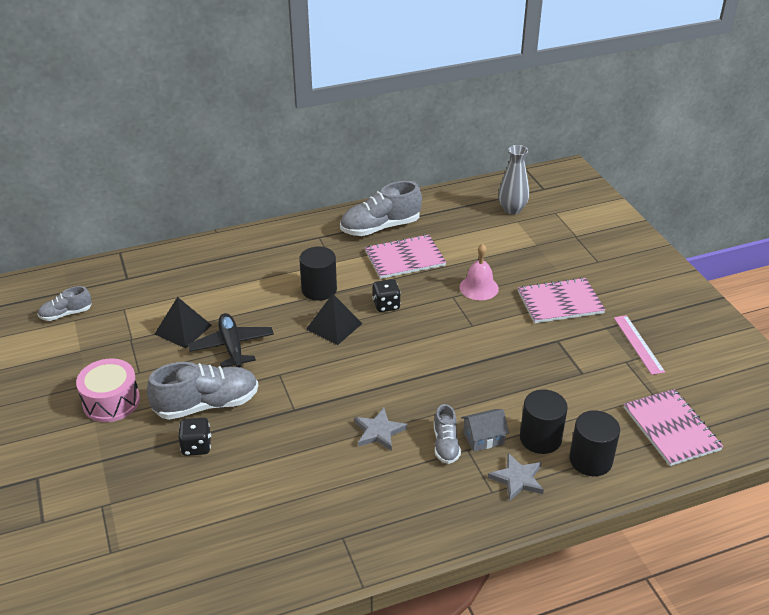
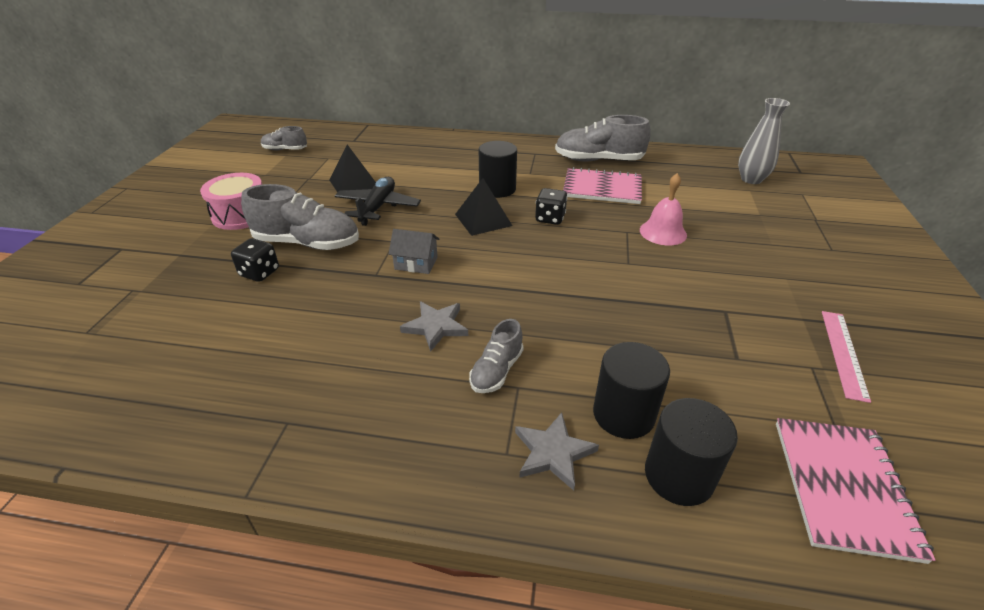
camera: 30 degrees right, 0 degrees up
grey house [461,409,509,452] -> grey house moved to [389,229,439,274]
pink notebook [518,277,605,323] -> none

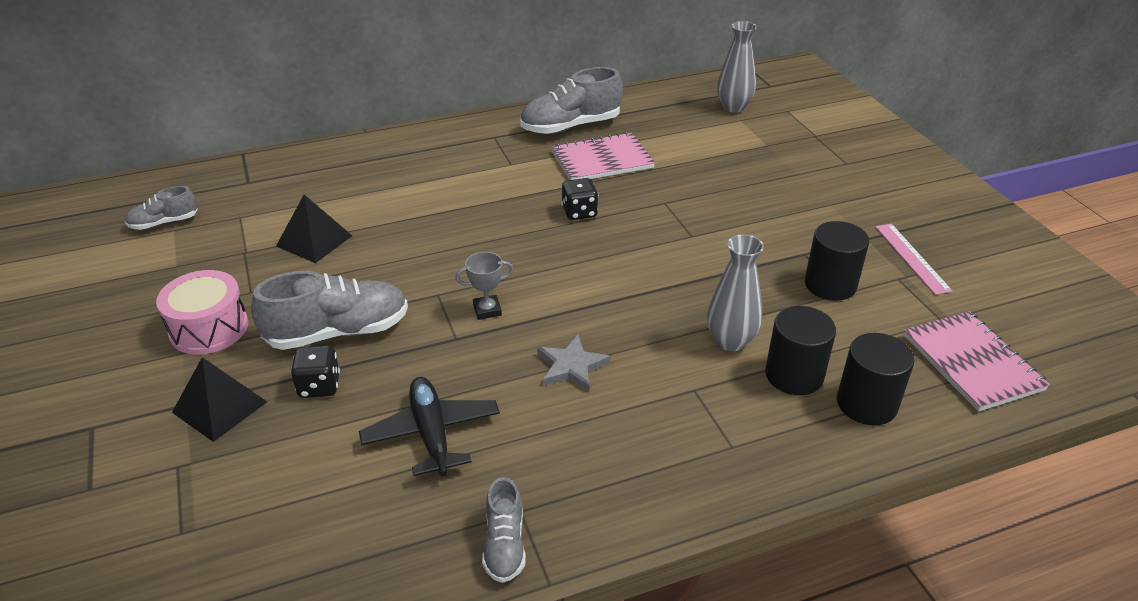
camera: 30 degrees left, 0 degrees up
black plane [335,177,421,226] -> black plane moved to [359,377,500,477]
grey house [389,229,439,274] -> grey trophy [455,252,514,320]
black pyramid [455,178,512,236] -> black pyramid moved to [172,357,267,442]
grey shoe [469,319,523,393] -> grey shoe moved to [482,477,526,583]
black cylinder [479,141,517,198] -> black cylinder moved to [805,221,869,301]
grey star [515,412,599,490] -> none
pink bell [640,173,687,245] -> none
none -> grey vase [707,234,764,351]

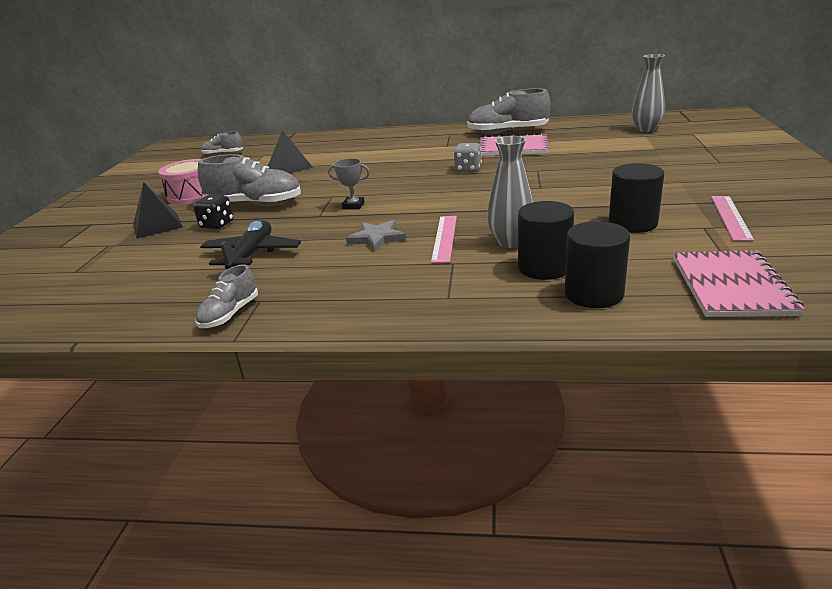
camera: 30 degrees right, 10 degrees down
black dice [561,178,598,220] -> grey dice [454,143,482,172]
none -> pink ruler [431,216,457,263]

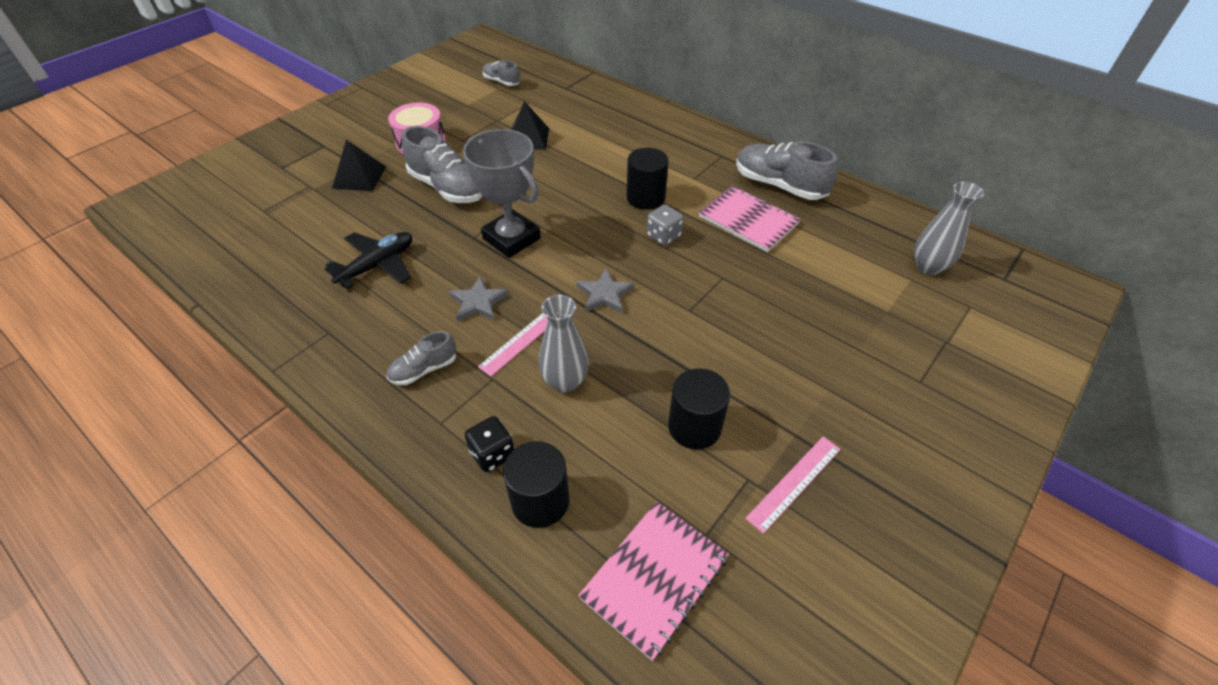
camera: 30 degrees right, 20 degrees up
black dice [193,195,234,229] -> black dice moved to [465,416,515,472]
grey shoe [195,264,258,328] -> grey shoe moved to [386,331,456,385]
grey trophy [328,158,370,210] -> grey trophy [463,129,541,258], size x2.21
black cylinder [518,201,574,280] -> black cylinder moved to [627,148,669,210]
none -> grey star [576,268,635,313]

